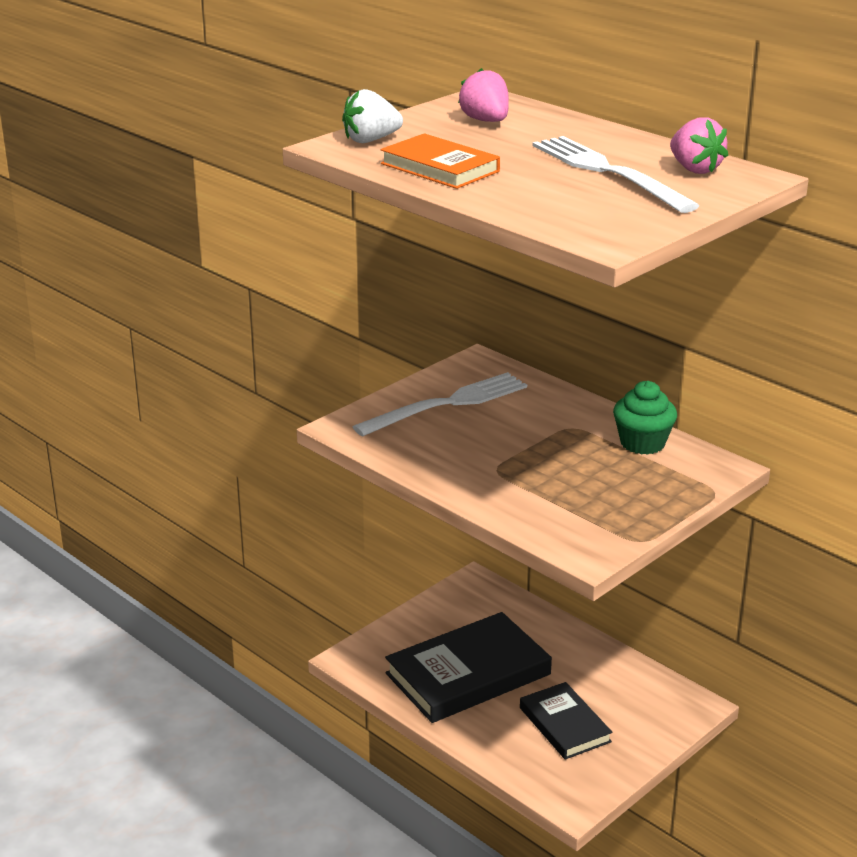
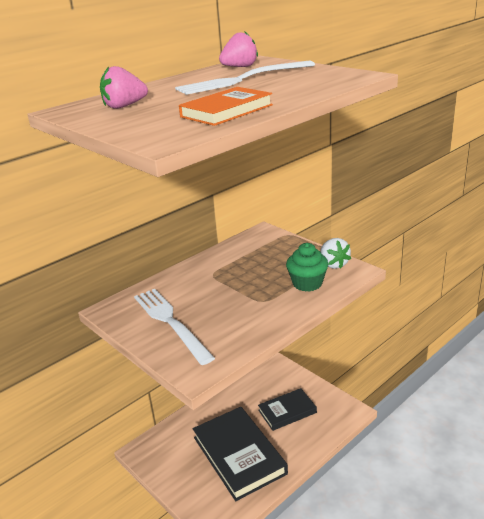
camera: 85 degrees left, 0 degrees up
white strawberry [342,89,403,143] -> white strawberry moved to [321,238,351,269]
green cupcake [613,381,677,455] -> green cupcake moved to [286,243,328,292]

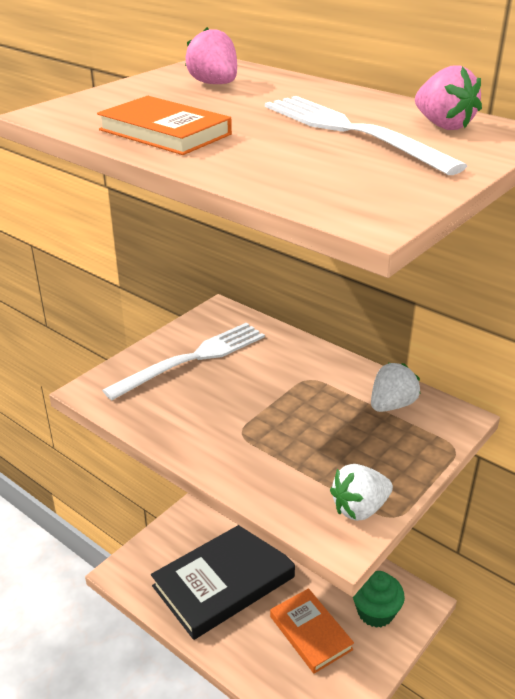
camera: 80 degrees right, 5 degrees up
black book [258,388,317,431] -> orange book [270,588,354,674]
green cupcake [286,243,328,292] -> green cupcake moved to [353,571,405,628]
none -> white strawberry [371,363,421,412]

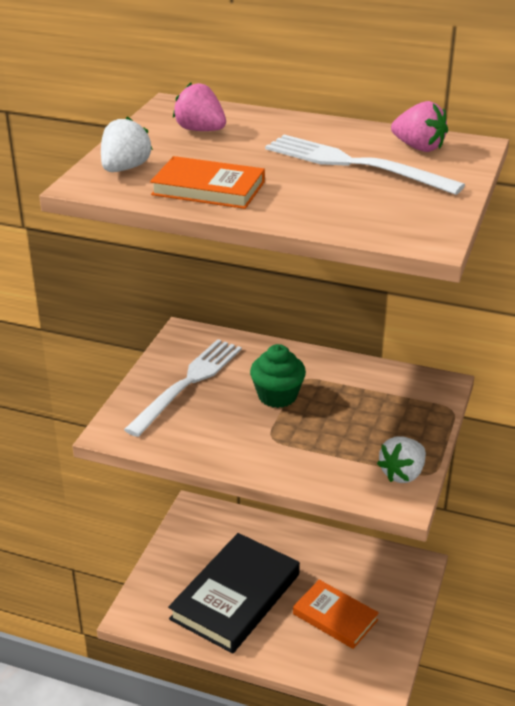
camera: 20 degrees left, 0 degrees up
green cupcake [353,571,405,628] -> green cupcake moved to [250,344,306,408]
white strawberry [371,363,421,412] -> white strawberry moved to [101,116,153,172]

